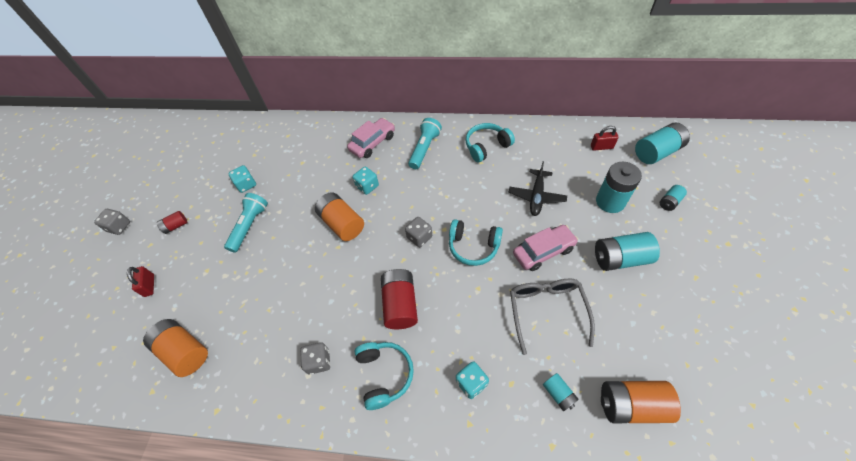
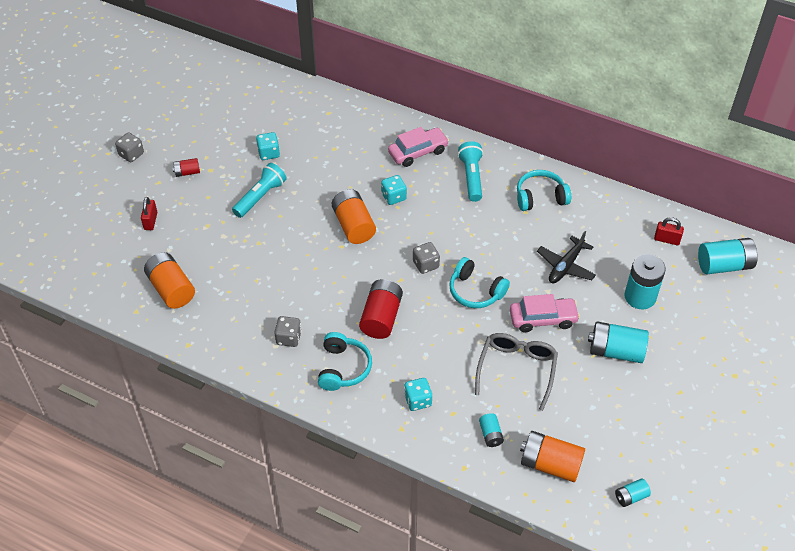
camera: 15 degrees right, 5 degrees down
turquoise flashlight [408,118,442,169] -> turquoise flashlight turned 45 degrees counterclockwise [458,141,483,202]
turquoise battery [660,185,687,211] -> turquoise battery moved to [615,479,651,507]

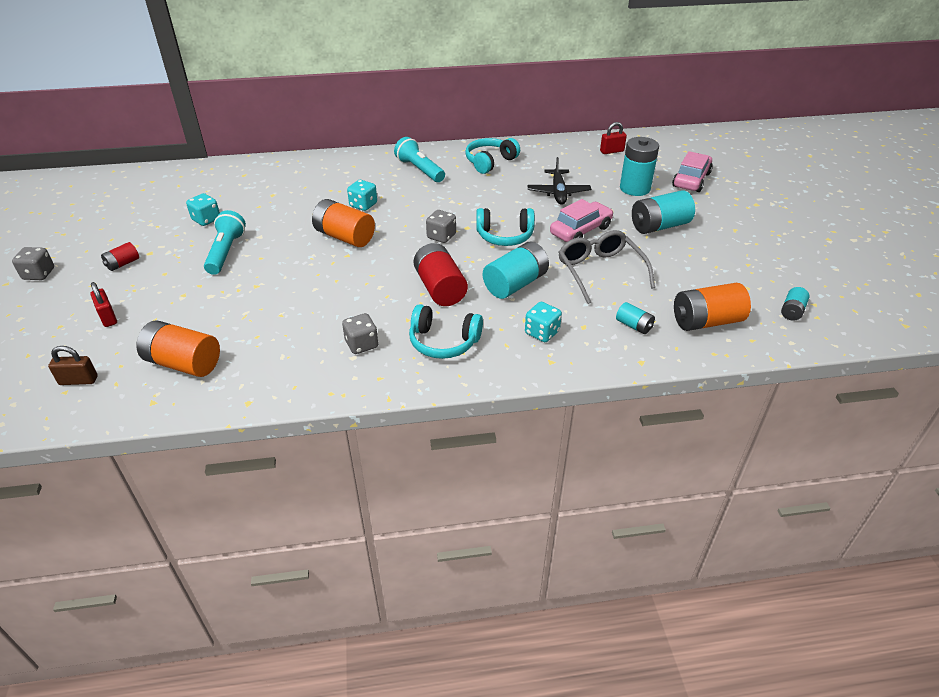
camera: 35 degrees left, 10 degrees down
turquoise headphones [318,332,372,391] -> turquoise headphones turned 135 degrees clockwise [409,304,483,359]
pink car [388,127,449,167] -> pink car moved to [672,151,713,192]
turquoise battery [698,238,758,274] -> turquoise battery moved to [483,241,549,299]
none -> brown padlock [48,346,98,385]

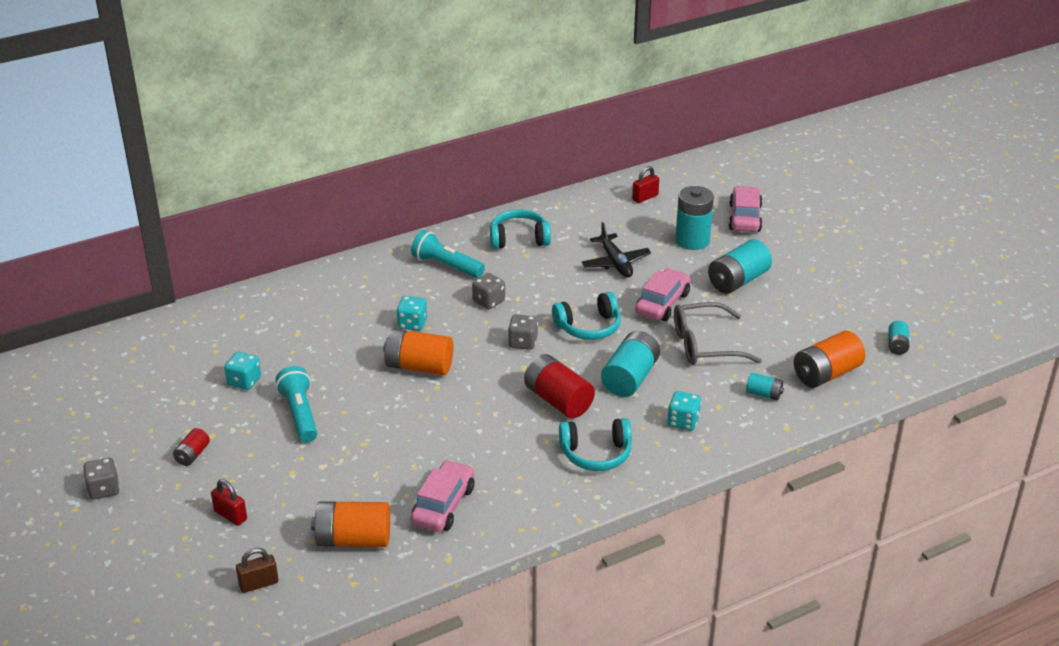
camera: 20 degrees left, 5 degrees down
grey dice [342,313,378,354] -> grey dice moved to [472,273,505,309]
turquoise headphones [465,138,520,174] -> turquoise headphones turned 60 degrees clockwise [490,209,551,249]
grey glasses [559,230,655,304] -> grey glasses turned 60 degrees counterclockwise [674,302,762,365]
none -> pink car [411,460,474,532]

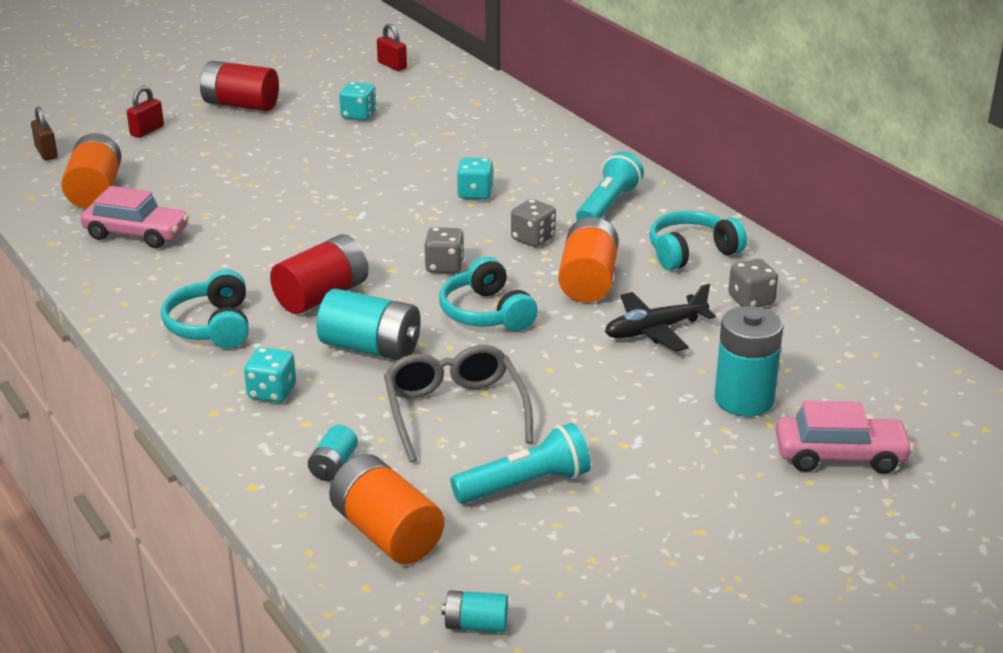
camera: 85 degrees right, 5 degrees down
grey dice [83,458,120,499] -> grey dice moved to [728,259,778,307]
red battery [173,428,210,466] -> red battery [200,61,279,111], size x1.92
turquoise flashlight [275,366,317,443] -> turquoise flashlight moved to [450,423,591,504]
orange battery [383,329,454,375] -> orange battery moved to [558,217,619,303]
turquoise headphones [490,209,551,249] -> turquoise headphones turned 105 degrees counterclockwise [649,211,747,270]
red padlock [632,166,659,203] -> red padlock moved to [377,24,407,71]
pink car [635,268,691,321] -> none
turquoise battery [708,239,772,294] -> none

